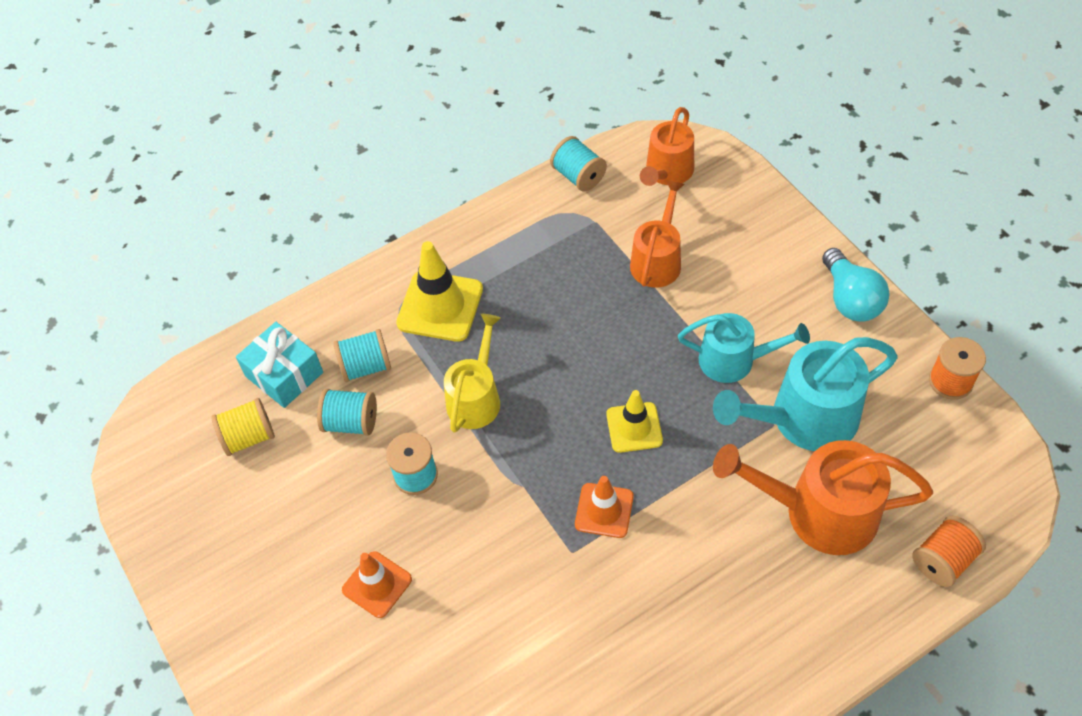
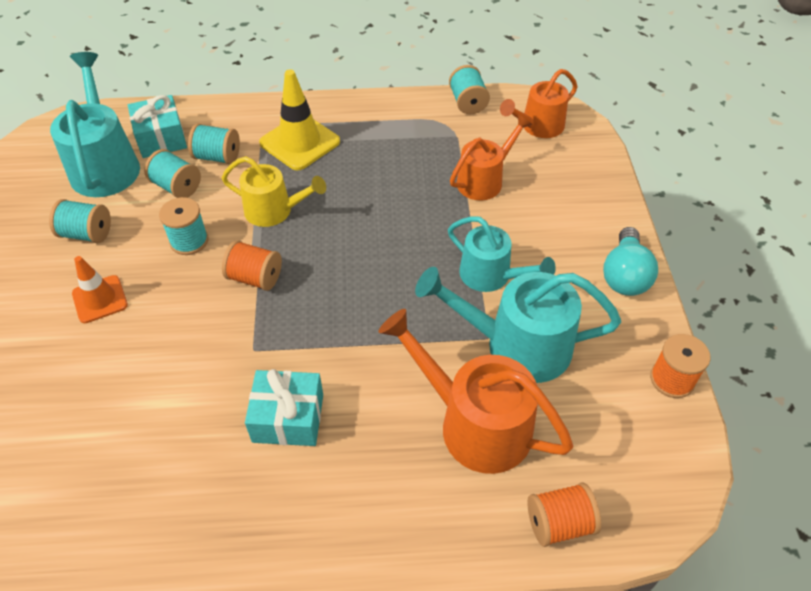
camera: 25 degrees right, 5 degrees down
yellow spool [211,398,275,456] -> turquoise watering can [50,52,140,197]
yellow watering can [444,314,501,433] -> yellow watering can turned 60 degrees clockwise [222,156,326,227]
orange traffic cone [575,476,634,538] -> none
yellow traffic cone [606,390,663,453] -> none
none -> turquoise spool [49,199,111,243]
none -> orange spool [222,240,282,291]
none -> turquoise gift [245,369,323,446]

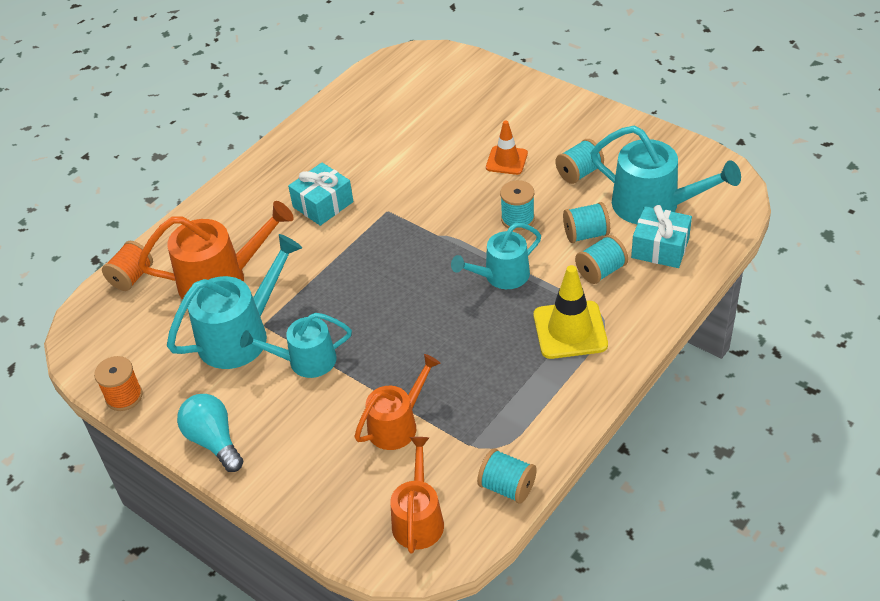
camera: 135 degrees right, 5 degrees down
yellow watering can [222,156,326,227] -> turquoise watering can [451,223,541,289]
orange spool [222,240,282,291] -> none
orange watering can [450,114,532,201] -> orange watering can turned 135 degrees counterclockwise [354,354,440,450]

